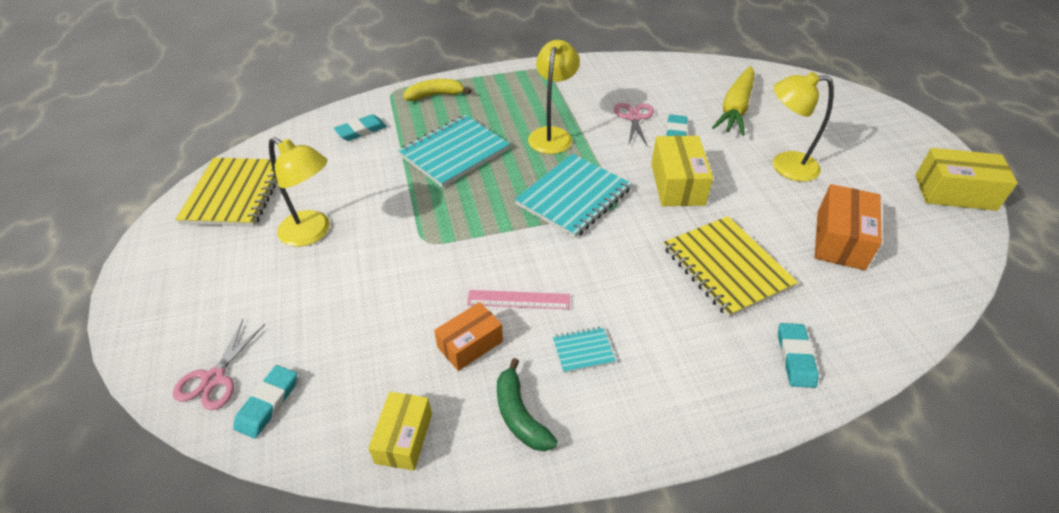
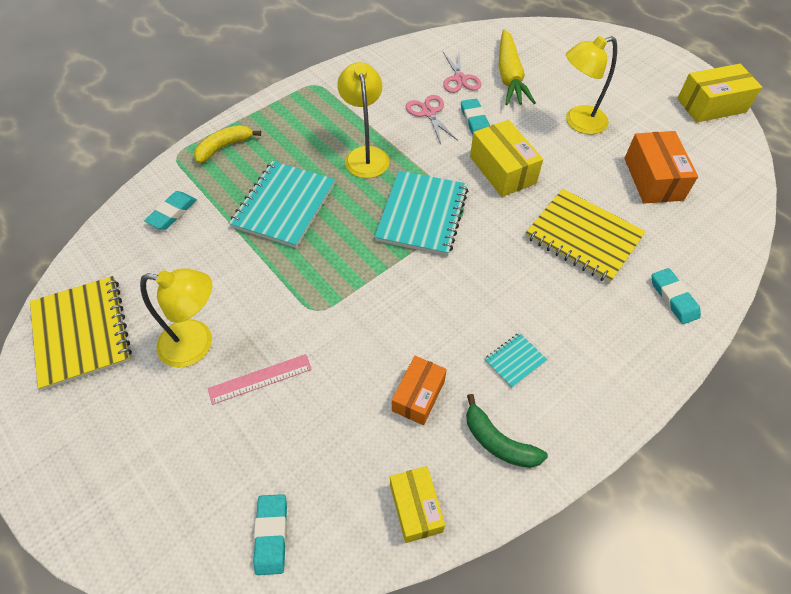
camera: 25 degrees left, 10 degrees up
pink scissors [173,320,265,410] -> pink scissors moved to [443,52,481,93]
pink ruler [467,290,570,309] -> pink ruler moved to [208,354,312,405]

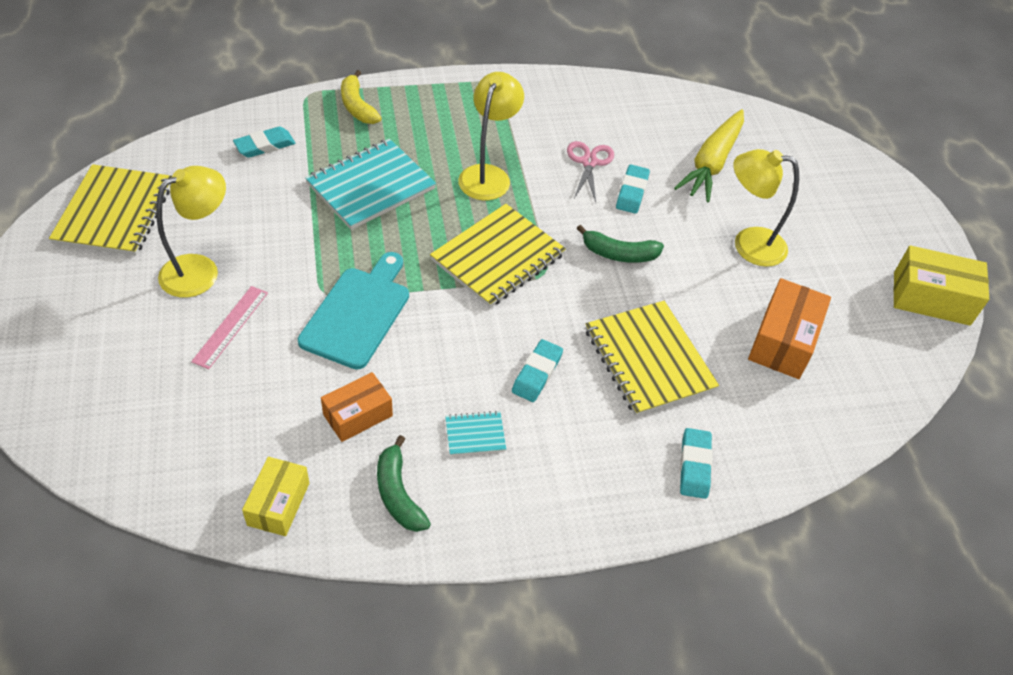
camera: 25 degrees right, 5 degrees down
yellow lamp [140,268,212,367] -> yellow lamp turned 75 degrees counterclockwise [156,166,226,298]
yellow banana [194,125,261,163] -> yellow banana turned 105 degrees counterclockwise [341,70,381,124]
pink ruler [208,354,312,405] -> pink ruler turned 75 degrees counterclockwise [191,286,268,369]
turquoise eraser [253,494,287,575] -> turquoise eraser moved to [512,339,563,402]
turquoise notebook [375,171,468,256] -> yellow notebook [430,204,566,307]
pink scissors [443,52,481,93] -> none
yellow box [470,120,543,197] -> green banana [576,225,664,263]
none -> turquoise cutting board [298,252,409,370]

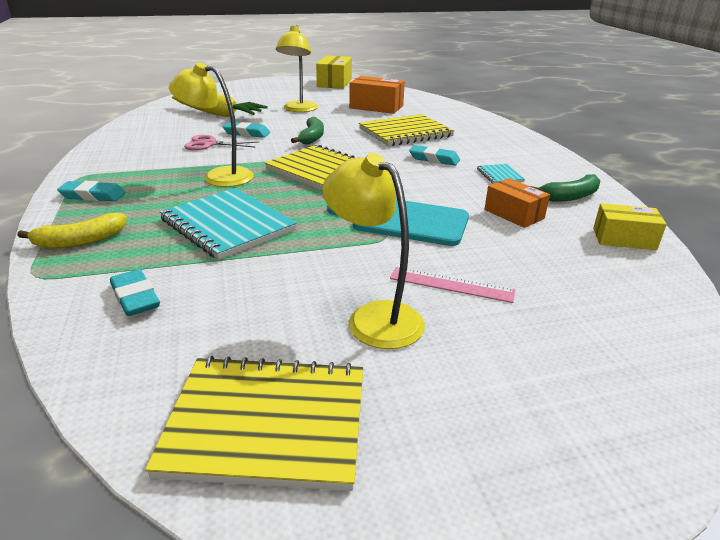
camera: 90 degrees left, 20 degrees down
turquoise eraser [680,428,713,499] -> turquoise eraser moved to [57,181,126,201]

